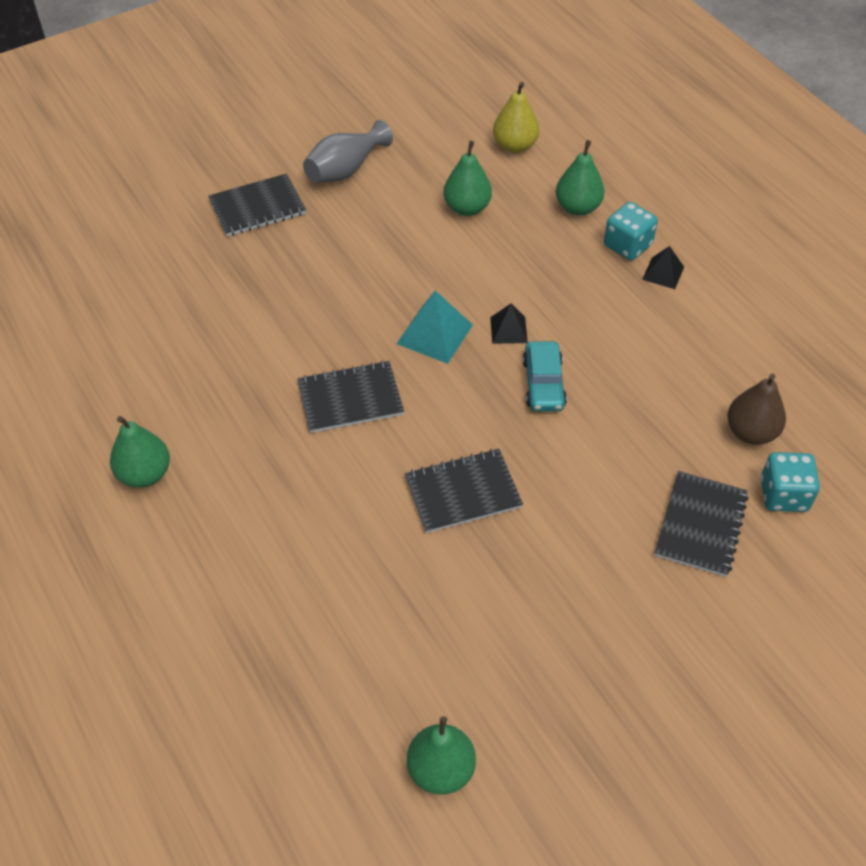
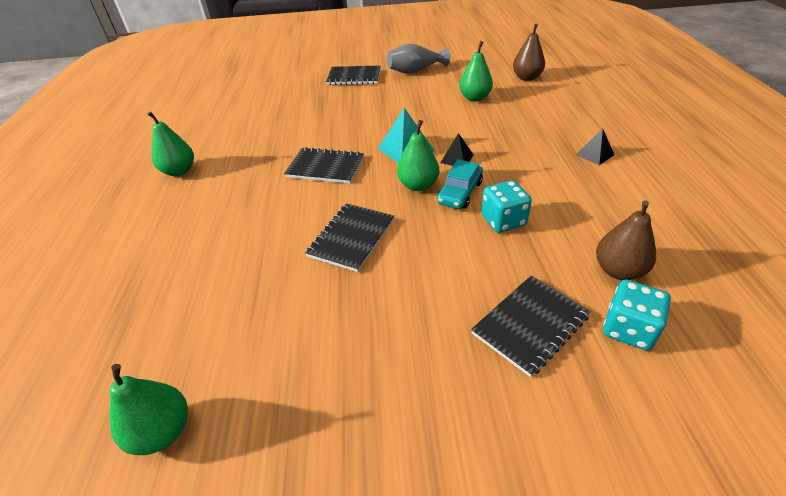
camera: 30 degrees right, 10 degrees down
black notebook [405,449,523,533] -> black notebook turned 75 degrees counterclockwise [305,203,394,272]
yellow pear [493,82,539,153] -> brown pear [513,24,545,81]
green pear [556,140,605,216] -> green pear moved to [397,120,439,191]
turquoise dice [604,202,658,261] -> turquoise dice moved to [481,180,532,233]

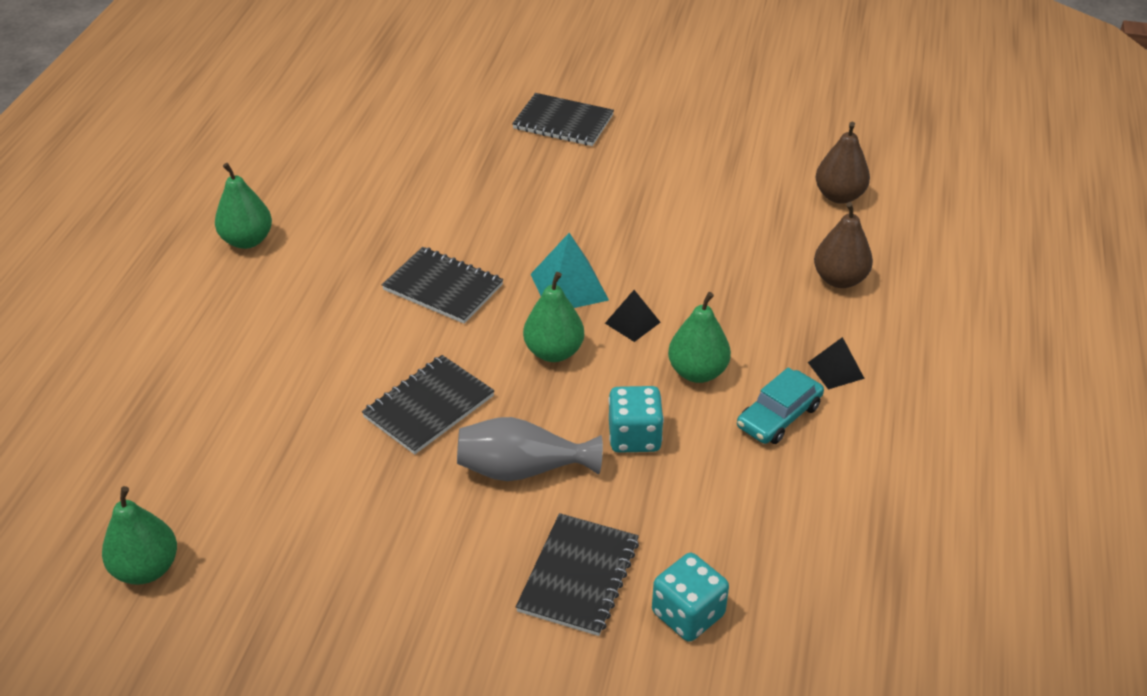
camera: 15 degrees right, 0 degrees up
grey vase [387,43,450,74] -> grey vase moved to [457,417,603,481]
turquoise car [437,159,483,209] -> turquoise car moved to [737,368,824,444]
green pear [459,41,493,102] -> green pear moved to [668,292,731,383]
black notebook [471,275,591,377] -> black notebook turned 45 degrees counterclockwise [516,513,639,636]
brown pear [596,201,656,280] -> brown pear moved to [814,202,873,288]

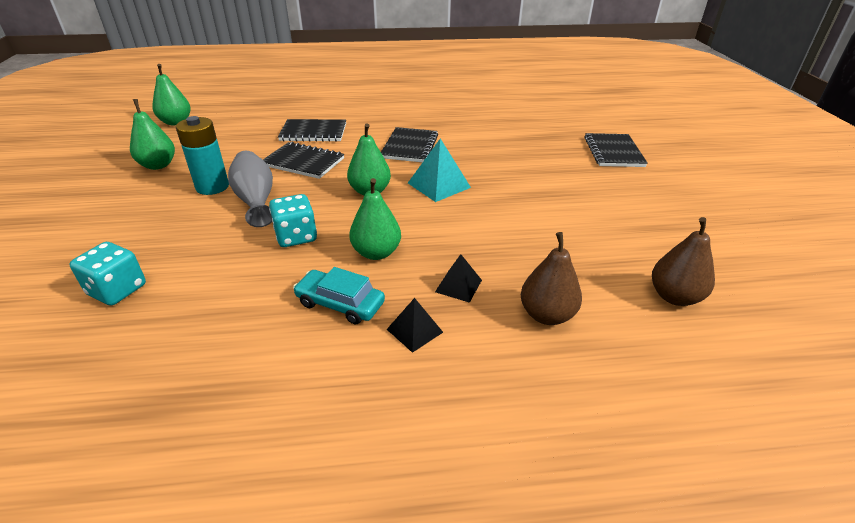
camera: 70 degrees right, 5 degrees down
green pear [215,163,272,249] -> green pear moved to [130,99,175,170]
black notebook [516,513,639,636] -> black notebook moved to [278,119,346,142]
black pyramid [605,290,661,342] -> black pyramid moved to [435,254,482,303]
none -> turquoise battery [176,116,229,195]

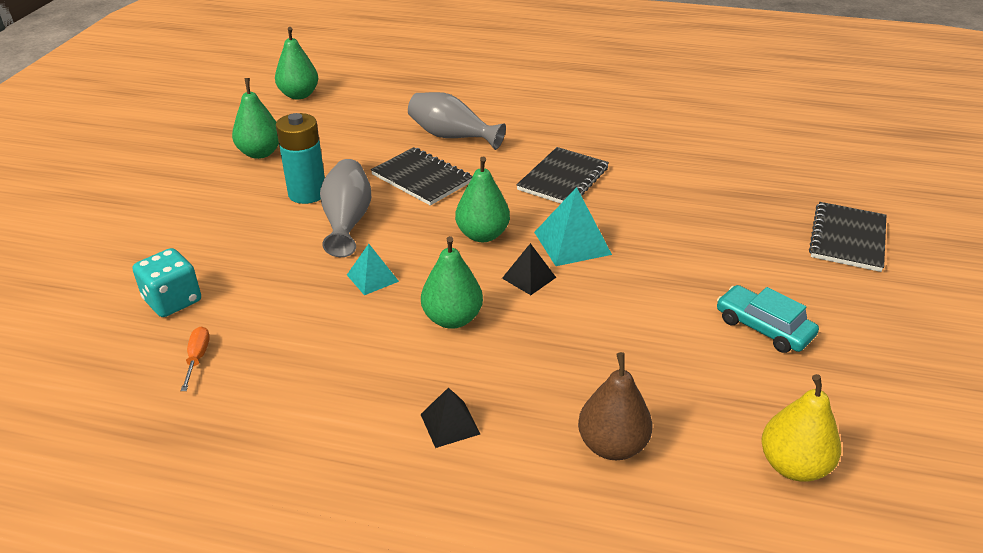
camera: 20 degrees right, 0 degrees up
turquoise dice [269,194,317,247] -> turquoise pyramid [347,244,399,295]
black notebook [278,119,346,142] -> grey vase [408,92,506,150]
turquoise car [293,267,385,324] -> turquoise car moved to [717,285,819,353]
black pyramid [435,254,482,303] -> black pyramid moved to [502,243,556,295]
brown pear [652,217,715,306] -> yellow pear [761,374,841,482]
none -> orange screwdriver [181,327,210,391]

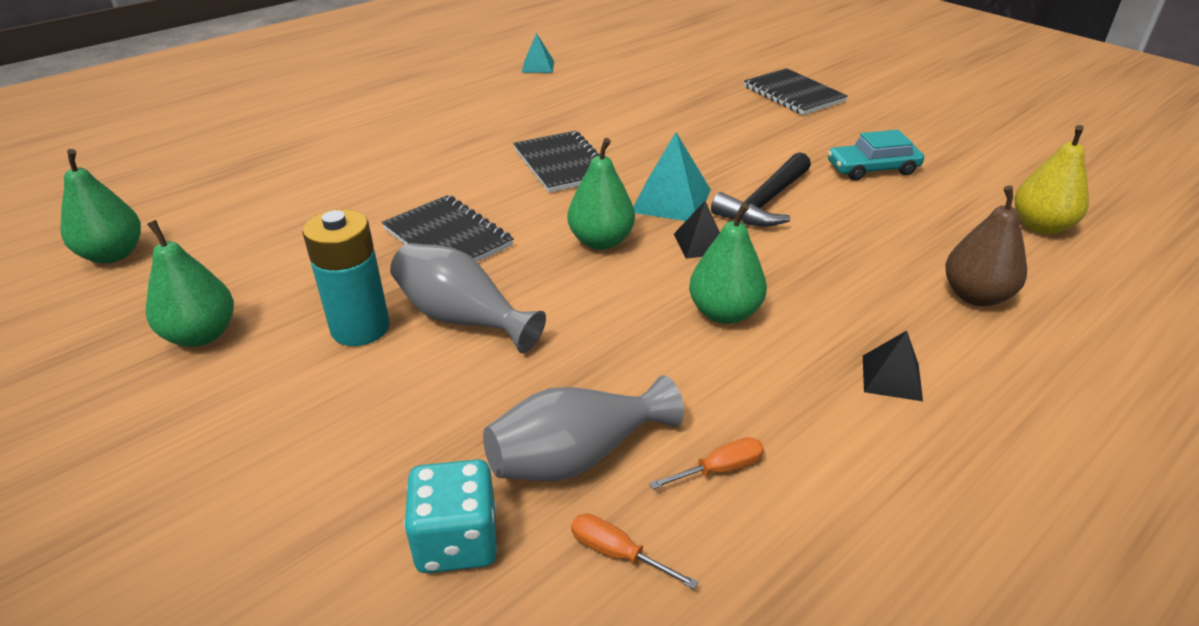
camera: 55 degrees left, 0 degrees up
turquoise pyramid [347,244,399,295] -> turquoise pyramid moved to [522,33,554,73]
black notebook [371,147,473,206] -> black notebook turned 60 degrees clockwise [382,195,514,262]
grey vase [408,92,506,150] -> grey vase moved to [483,375,684,481]
none -> orange screwdriver [649,437,764,489]
none -> black hammer [711,152,811,227]

